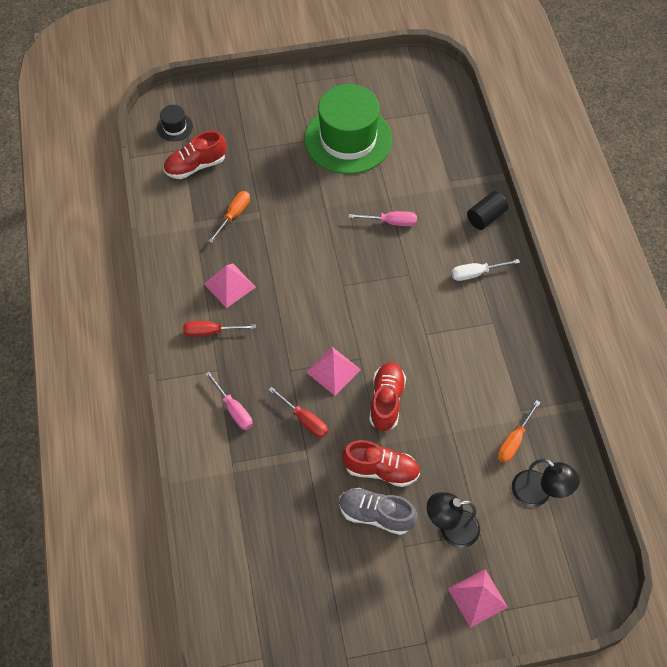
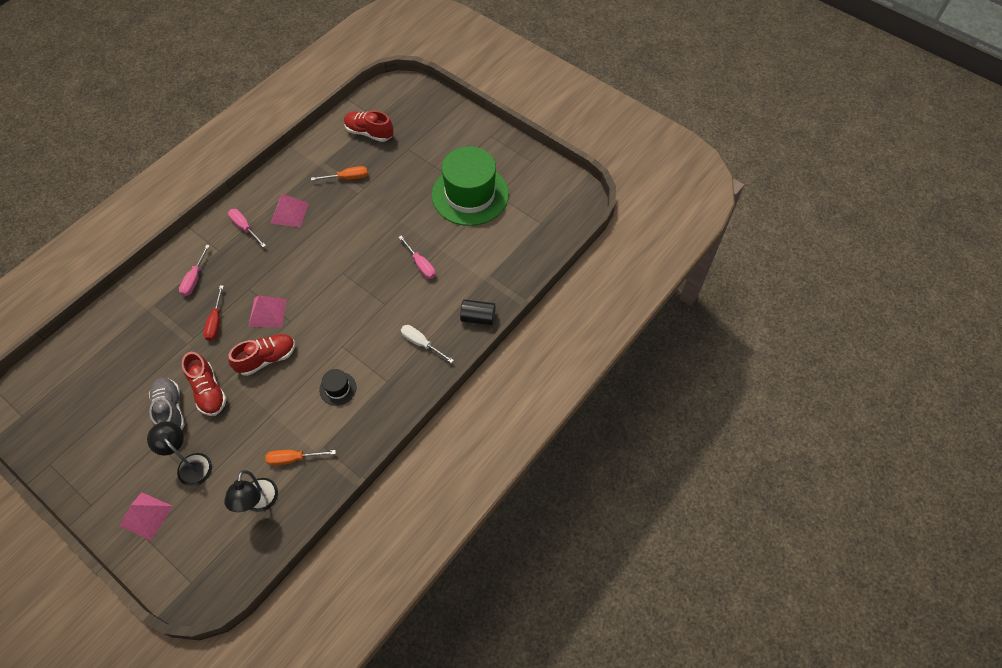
camera: 50 degrees right, 0 degrees up
black hat [157,105,193,141] -> black hat moved to [319,369,357,406]
red screwdriver [183,321,256,337] -> pink screwdriver [228,209,266,247]

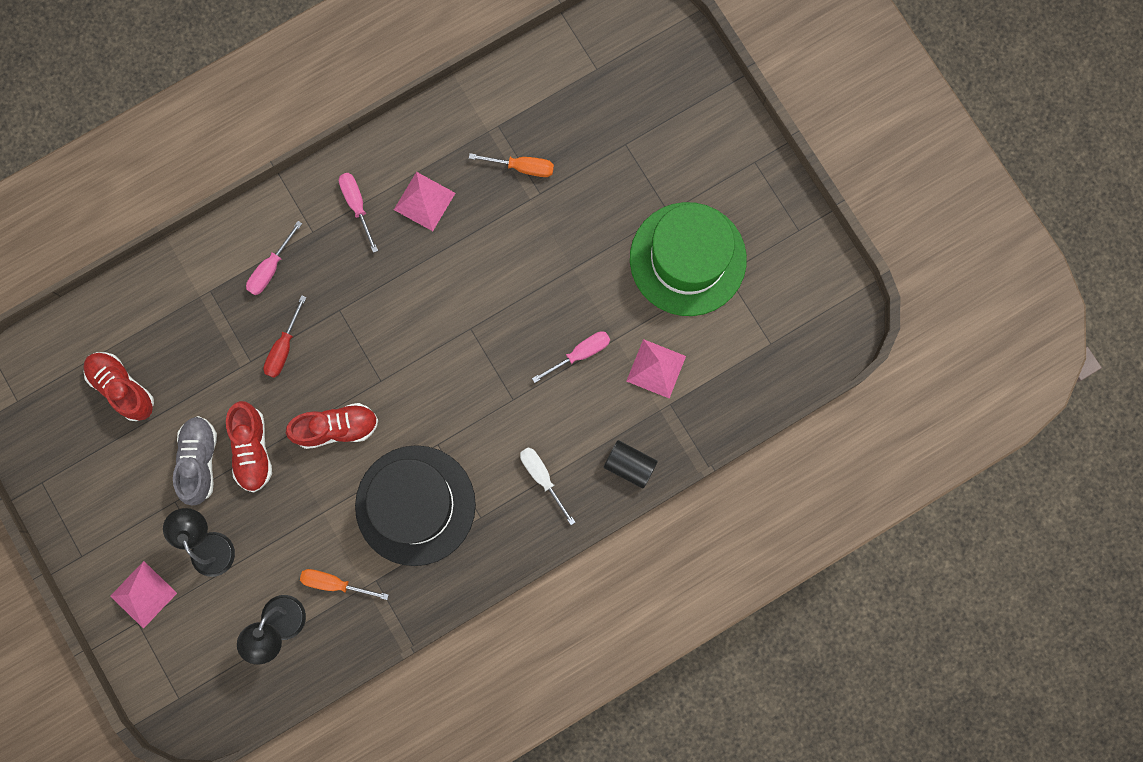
camera: 20 degrees right, 20 degrees up
pink pyramid [248,295,287,328] -> pink pyramid moved to [627,339,686,398]
black hat [319,369,357,406] -> black hat [355,445,476,566], size x2.41
red shoe [344,111,394,142] -> red shoe moved to [83,352,154,421]
pink screwdriver [398,236,436,279] -> pink screwdriver turned 105 degrees counterclockwise [532,331,610,383]

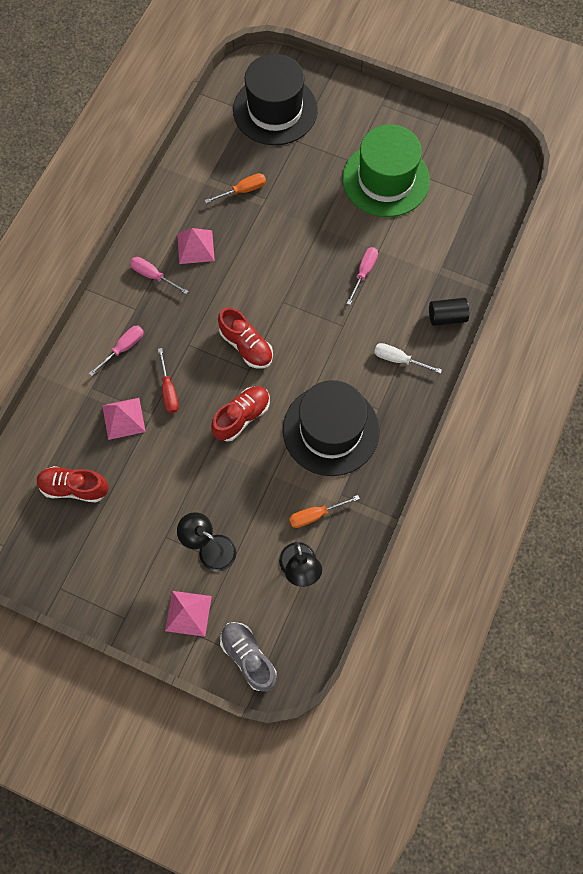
camera: 35 degrees left, 10 degrees down
grey shoe [173,416,217,505] -> grey shoe moved to [220,622,276,692]
red shoe [226,401,272,492] -> red shoe moved to [218,307,273,369]
pink screwdriver [246,221,302,295] -> pink screwdriver turned 135 degrees counterclockwise [89,326,144,376]
pink pyramid [627,339,686,398] -> pink pyramid moved to [102,398,146,440]
none -> black hat [233,54,318,145]

